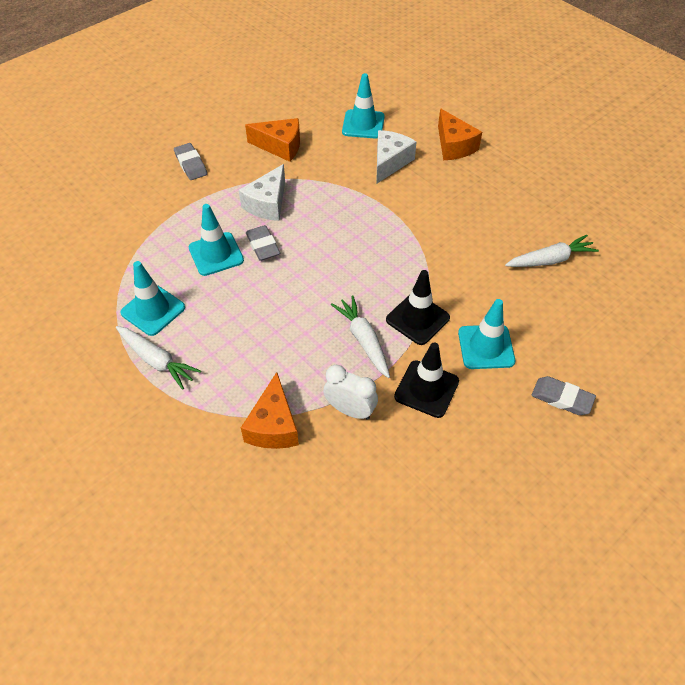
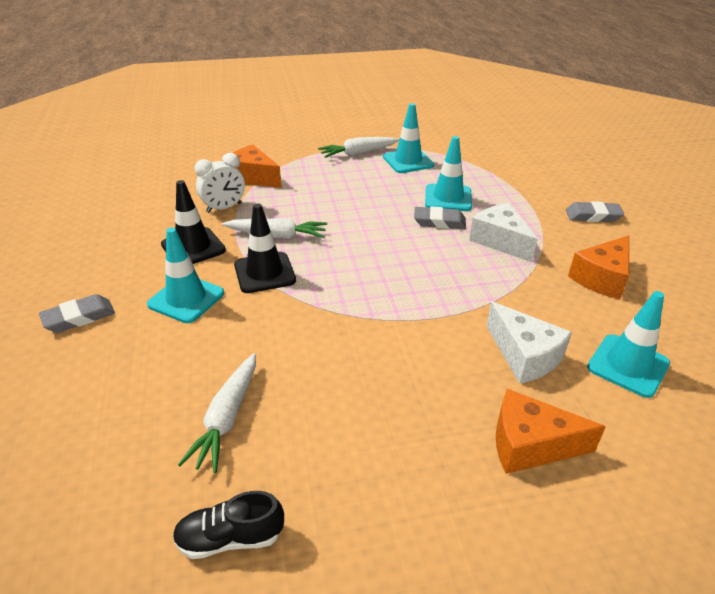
camera: 120 degrees right, 15 degrees down
none -> black shoe [173,491,284,559]

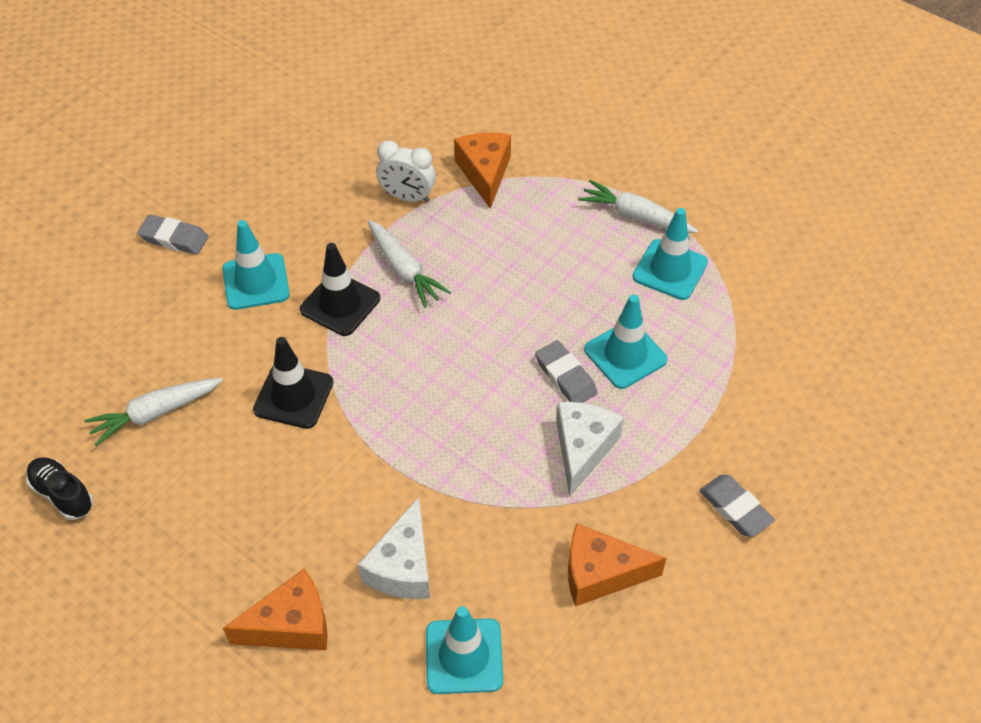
camera: 50 degrees right, 15 degrees up
black traffic cone [161,180,226,264] -> black traffic cone moved to [253,337,333,429]
orange cheese [496,389,606,474] -> orange cheese turned 105 degrees clockwise [223,569,328,650]

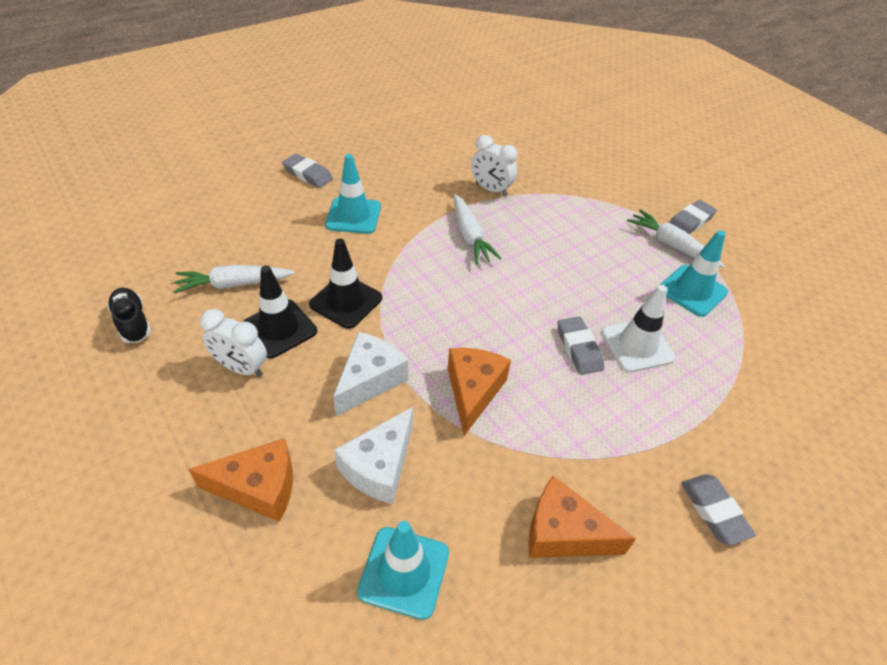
camera: 15 degrees right, 5 degrees down
black traffic cone [300,243,380,336] -> black traffic cone moved to [242,265,317,359]
orange cheese [454,132,511,209] -> orange cheese moved to [448,348,511,436]
white cheese [556,402,624,497] -> white cheese moved to [333,332,408,416]
turquoise traffic cone [584,295,667,389] -> white traffic cone [601,285,675,373]
none -> white clock [200,309,267,377]
none -> grey eraser [669,200,717,234]

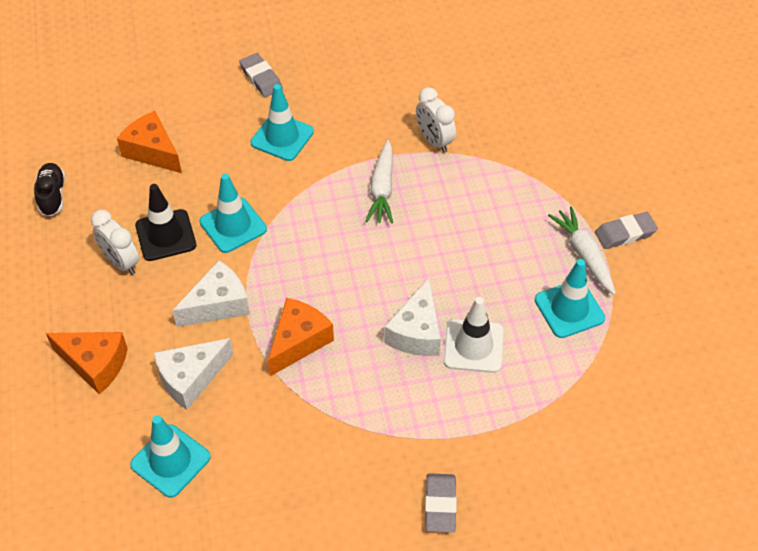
camera: 25 degrees right, 5 degrees up
white carrot [173,265,295,293] -> none
black traffic cone [309,238,382,329] -> turquoise traffic cone [199,174,267,253]
orange cheese [528,476,636,558] -> orange cheese moved to [117,111,182,173]
grey eraser [557,316,604,375] -> white cheese [384,278,441,356]

